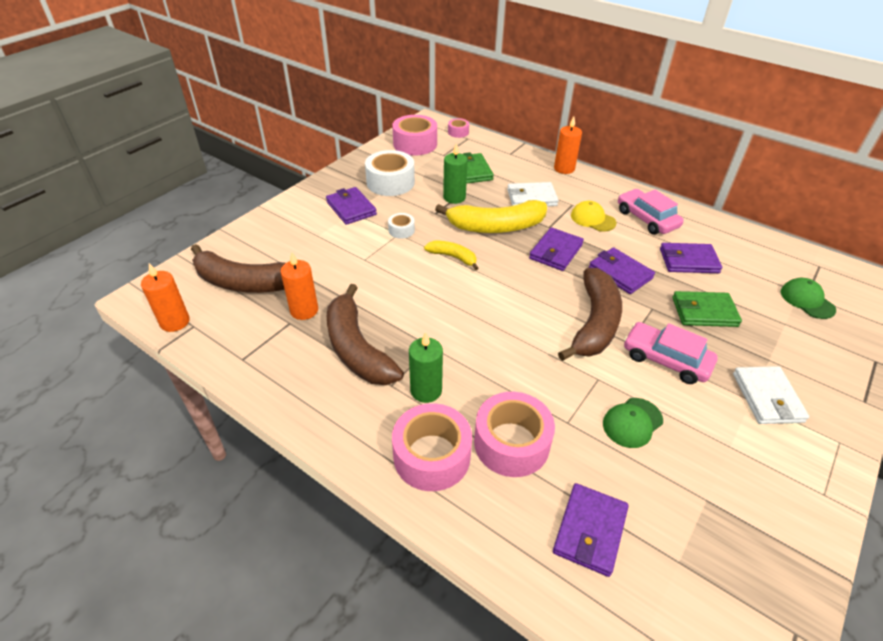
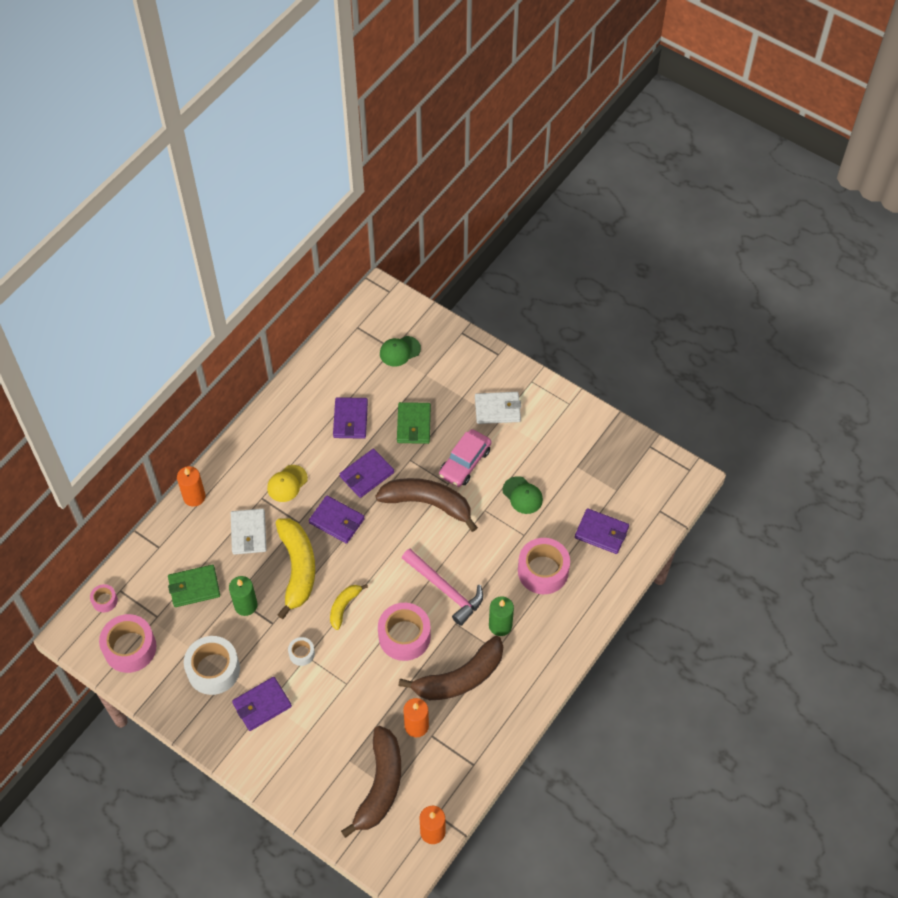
camera: 90 degrees left, 15 degrees up
pink tape [392,403,472,491] -> pink tape moved to [378,603,431,661]
pink car [618,189,684,235] -> none
none -> pink hammer [402,549,483,626]

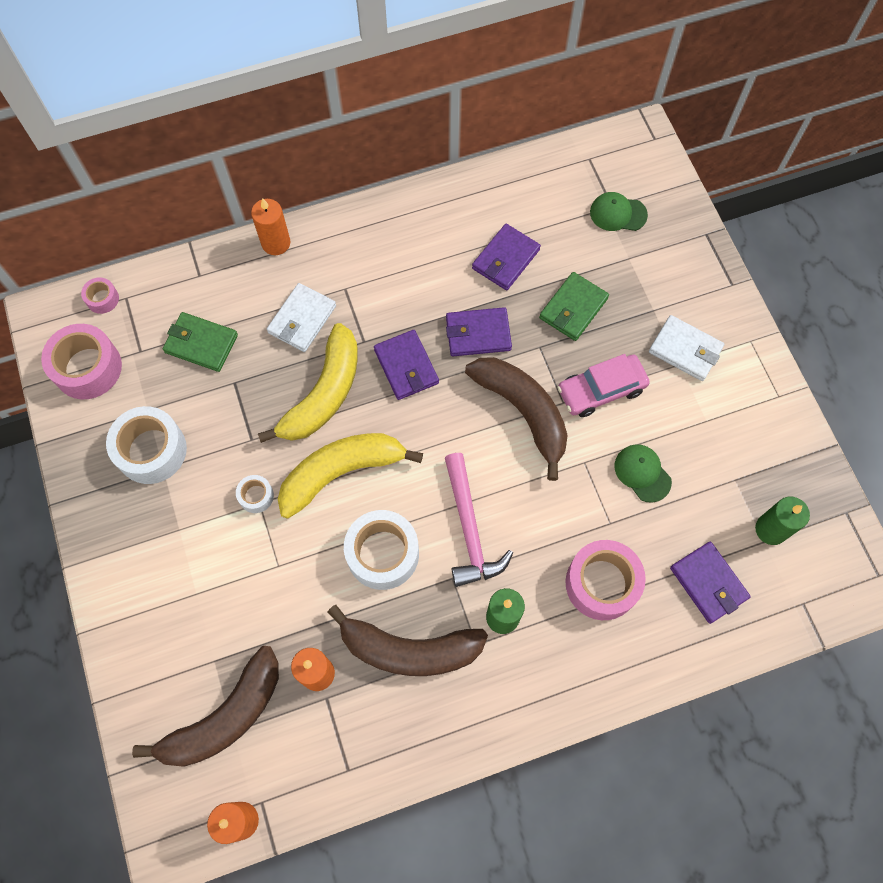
camera: 35 degrees right, 10 degrees up
green candle [229,576,258,616] -> green candle moved to [755,497,810,545]
purple wallet [232,677,292,731] -> none
yellow cap [267,465,308,502] -> none
yellow banana [330,584,368,630] -> yellow banana [278,433,423,519], size x1.94
pink tape [378,603,431,661] -> white tape [344,510,419,590]
green cap [502,476,543,514] -> green cap turned 150 degrees clockwise [615,444,672,503]

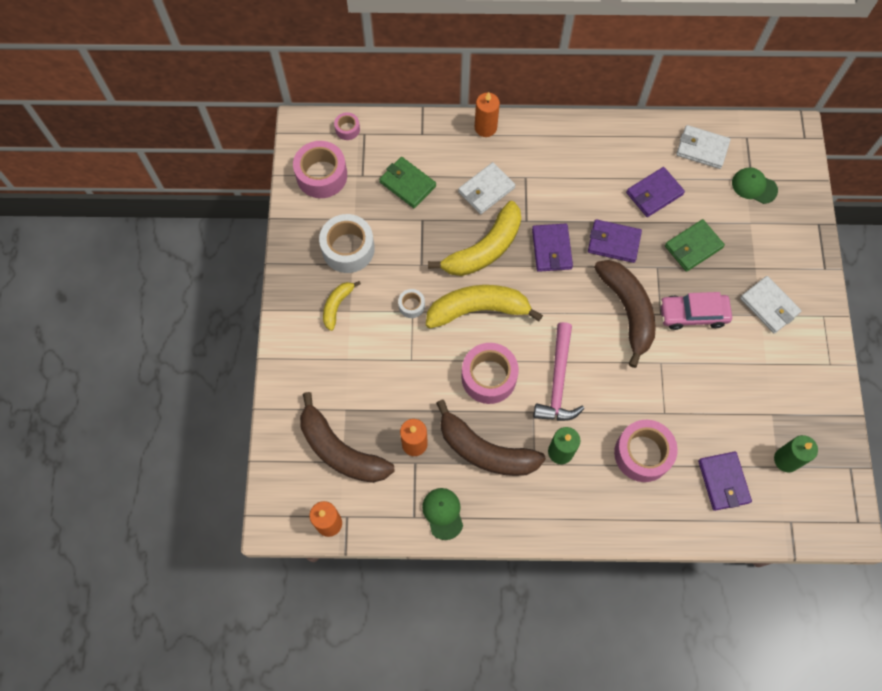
camera: 20 degrees right, 0 degrees up
brown banana [132,646,279,767] -> brown banana turned 60 degrees clockwise [300,392,395,483]
white tape [344,510,419,590] -> pink tape [461,343,519,404]
green cap [615,444,672,503] -> green cap moved to [422,488,463,540]
none -> yellow banana [323,281,361,331]
none -> white wallet [676,125,731,169]

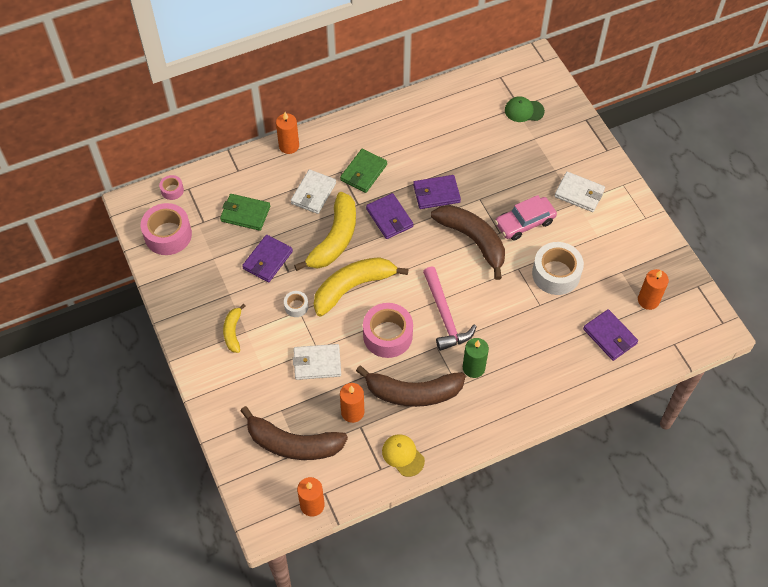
camera: 25 degrees left, 10 degrees down
white tape [319,214,375,273] -> white tape moved to [532,242,584,295]
green cap [422,488,463,540] -> yellow cap [382,434,425,477]
pink tape [614,420,678,482] -> none
purple wallet [626,167,685,217] -> purple wallet moved to [242,235,293,282]
green wallet [665,219,725,272] -> green wallet moved to [340,149,387,193]
white wallet [676,125,731,169] -> white wallet moved to [293,344,341,380]
green candle [774,435,818,472] -> orange candle [638,269,669,310]

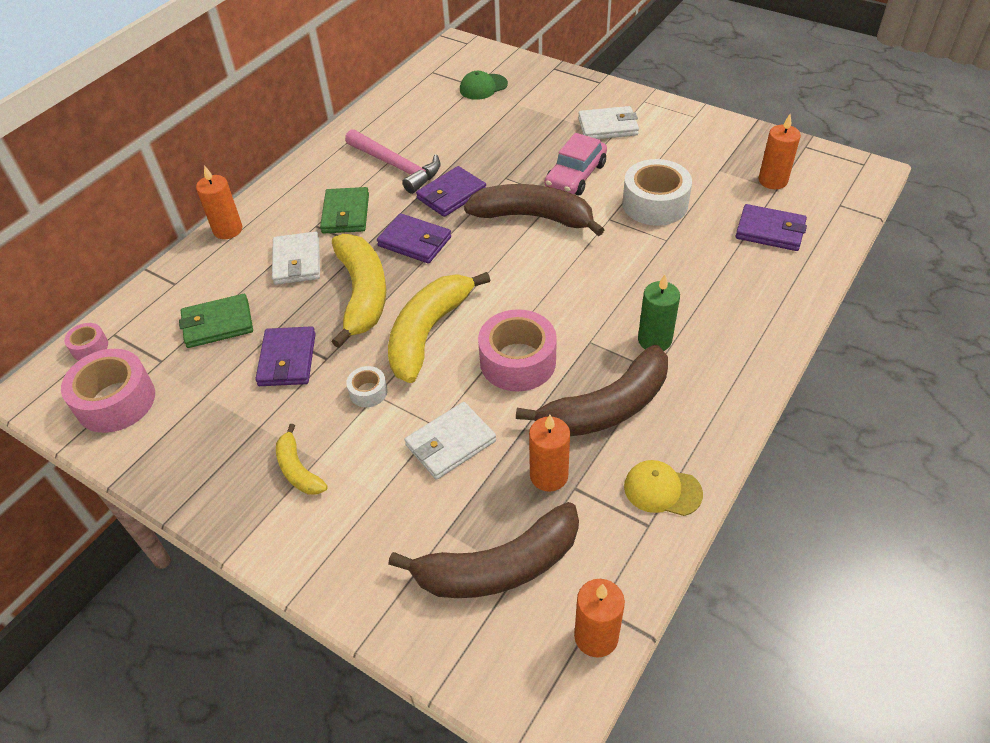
camera: 30 degrees left, 10 degrees down
pink hammer [423,266,477,351] -> pink hammer moved to [345,129,441,194]

